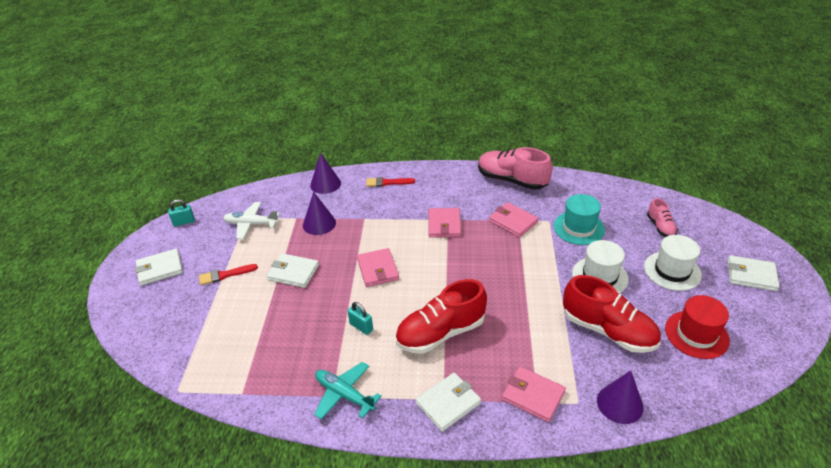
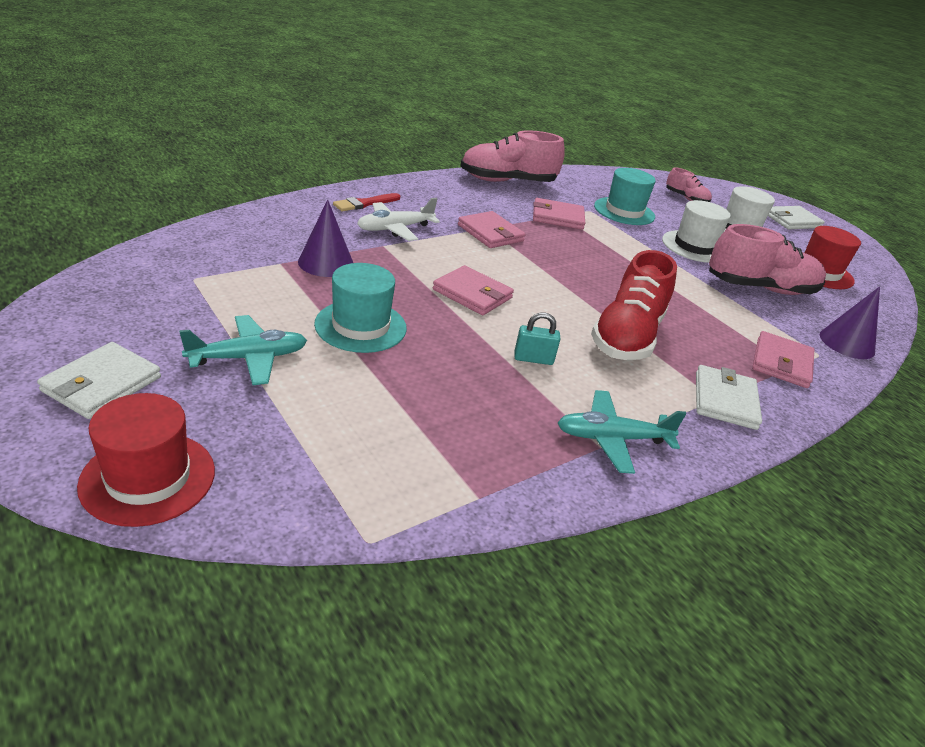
camera: 45 degrees left, 5 degrees down
turquoise padlock [168,199,195,226] -> none
red brush [199,264,258,285] -> turquoise plane [179,315,307,385]
white plane [223,202,280,239] -> white plane moved to [357,198,440,241]
white wallet [267,253,319,288] -> turquoise hat [314,263,407,353]
purple cone [310,153,341,194] -> none
pink wallet [502,366,566,422] -> pink wallet turned 60 degrees counterclockwise [752,331,815,388]
red shoe [563,275,661,353] -> pink shoe [709,224,826,295]
none -> red hat [77,393,215,527]

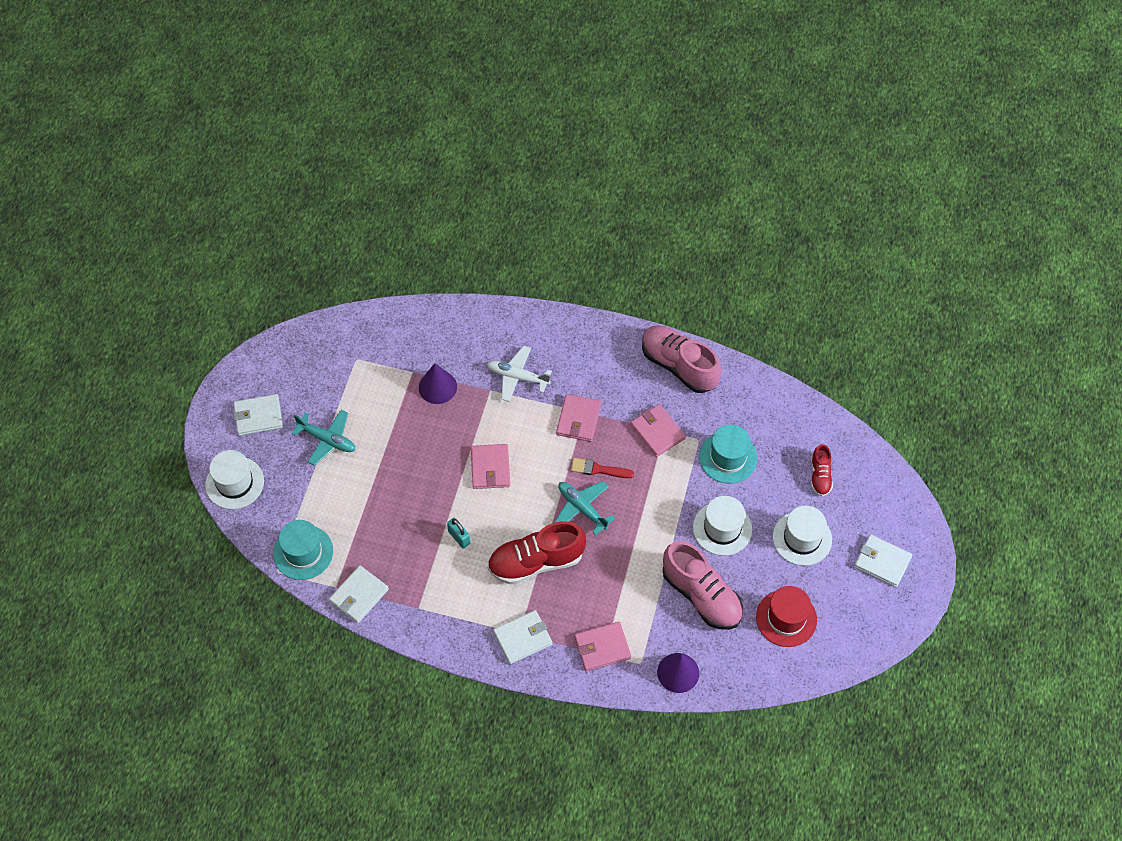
camera: 55 degrees right, 25 degrees up
red hat [77,393,215,527] -> white hat [205,450,264,509]
turquoise hat [314,263,407,353] -> turquoise hat moved to [273,520,333,580]
red brush [333,193,400,211] -> red brush moved to [571,458,634,478]
turquoise plane [558,390,686,474] -> turquoise plane moved to [554,481,615,536]
pink shoe [666,167,712,202] -> red shoe [811,444,833,497]
none -> white wallet [329,565,389,623]

